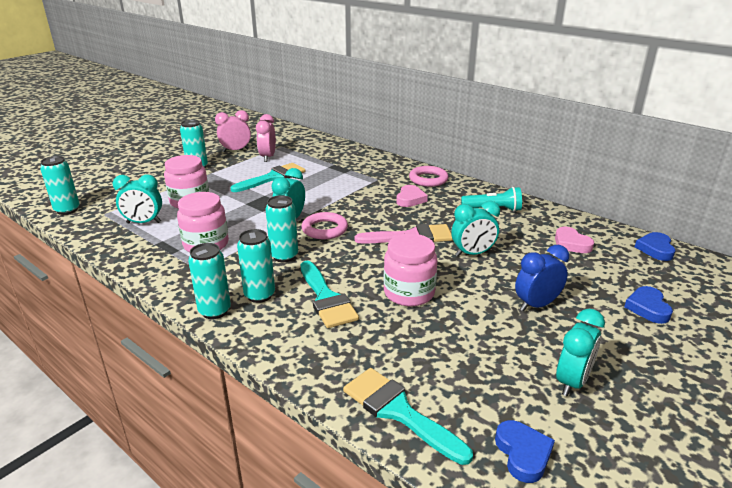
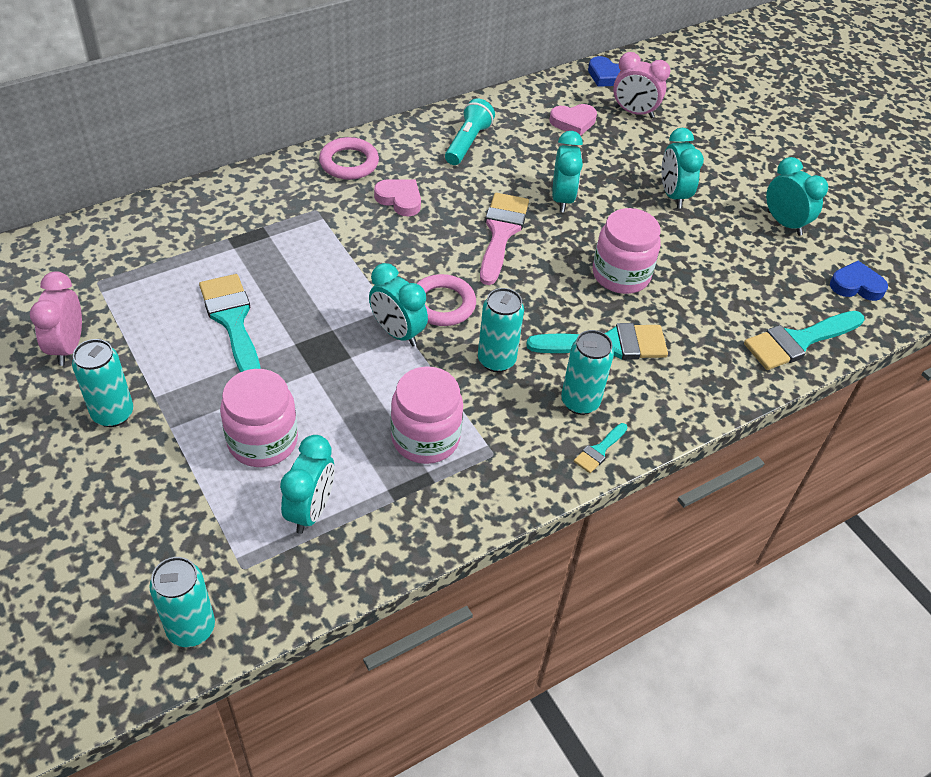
camera: 75 degrees left, 20 degrees up
turquoise can [188,243,231,319] -> turquoise brush [574,423,628,473]
pink clock [256,114,276,162] -> pink clock moved to [613,52,671,118]
blue clock [515,245,569,311] -> turquoise clock [661,128,704,208]
blue heart [624,286,673,324] -> none

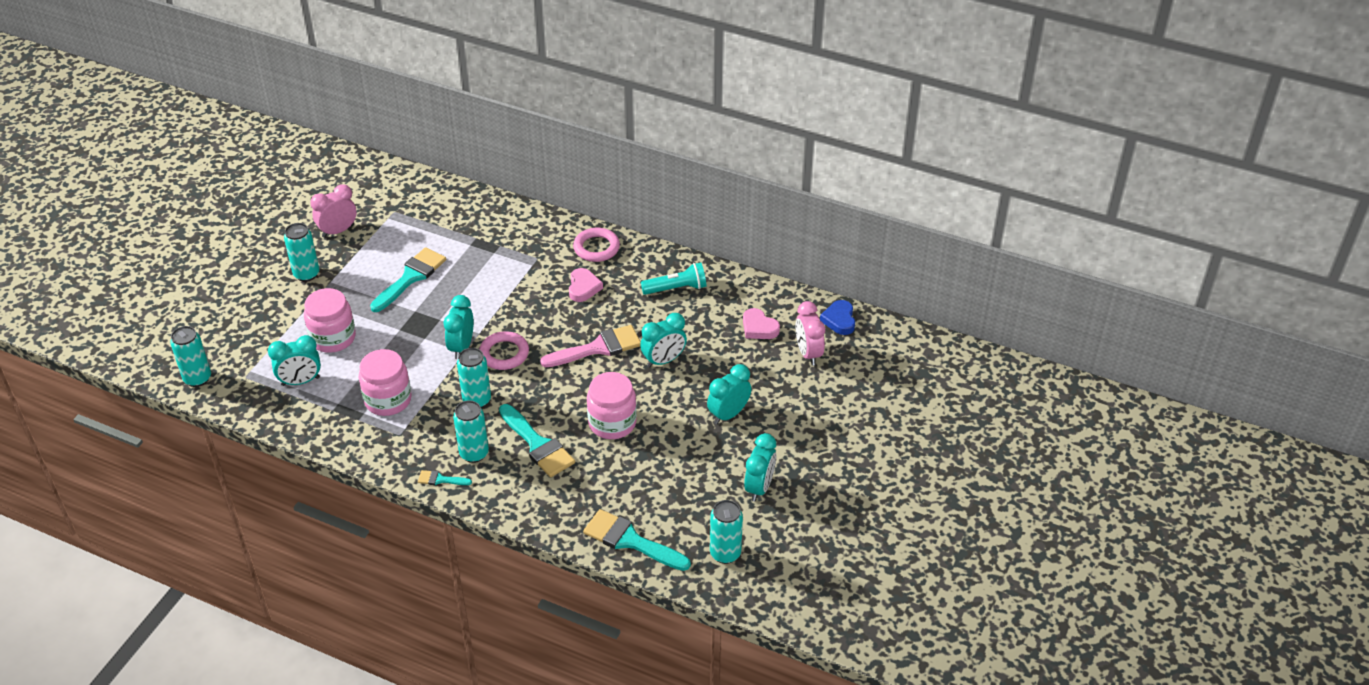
camera: 60 degrees right, 5 degrees down
blue heart [830,261,888,301] -> turquoise can [710,500,743,564]

